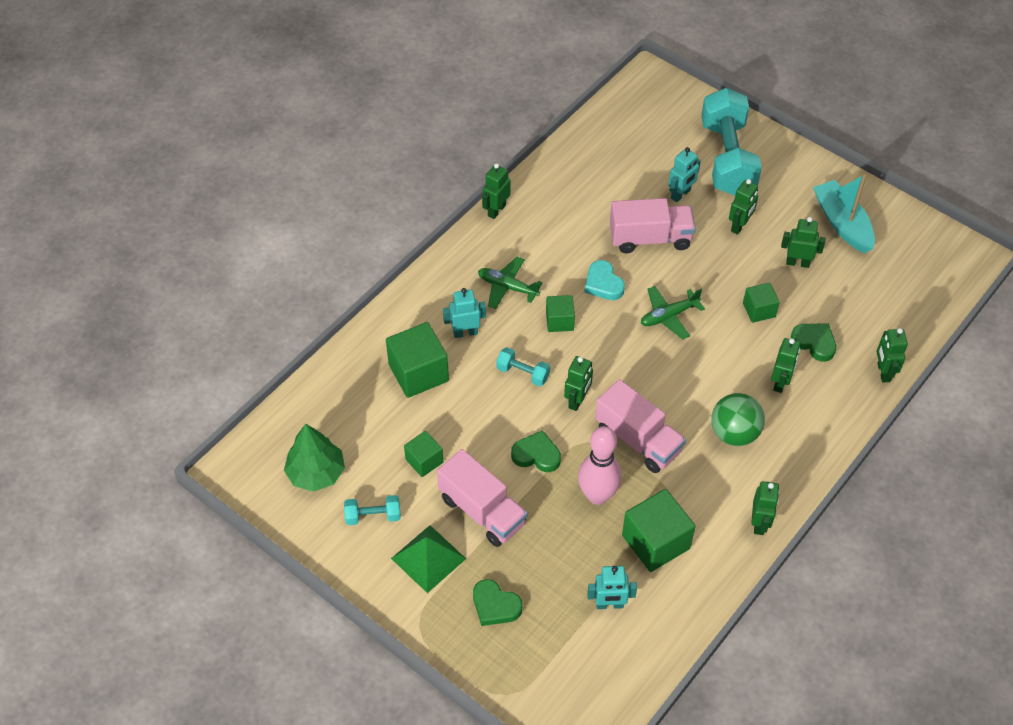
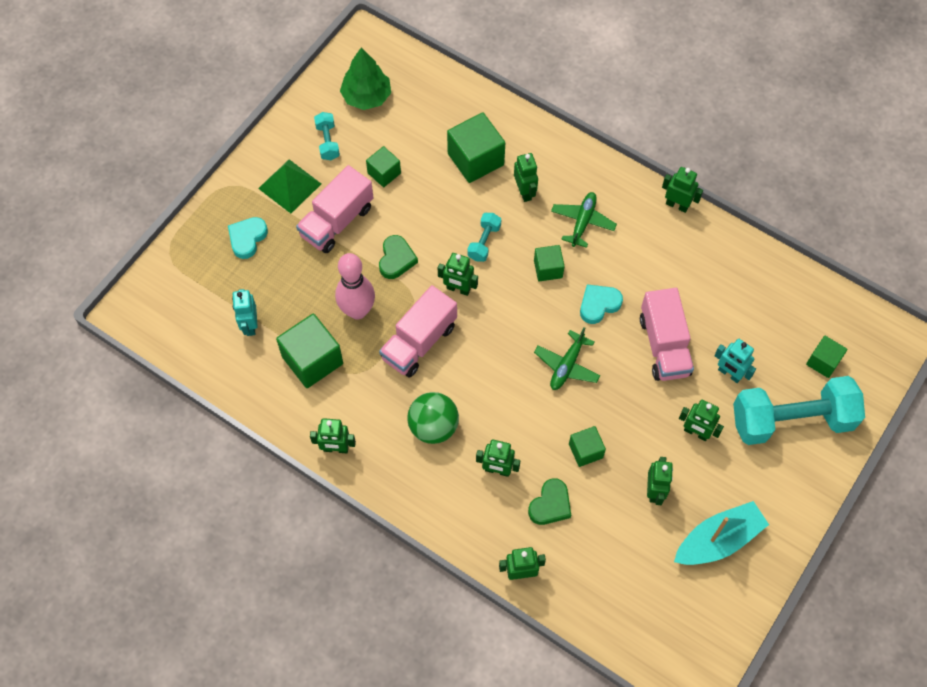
camera: 85 degrees right, 10 degrees up
turquoise robot [443,288,486,338] -> green robot [514,153,538,202]
green heart [473,579,522,626] -> turquoise heart [228,217,268,259]
green plane [641,286,705,340] -> green plane turned 120 degrees counterclockwise [534,327,601,390]
none -> green cube [806,336,847,378]

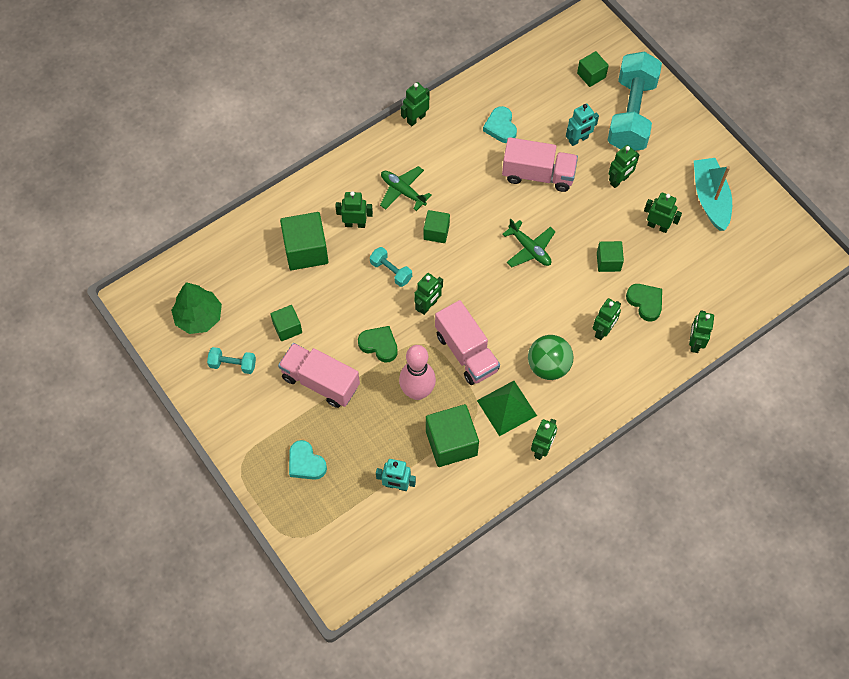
camera: 70 degrees left, 0 degrees up
green pyramid [258,159,321,214] -> green pyramid moved to [477,381,537,436]
pink truck [296,165,374,253] -> pink truck turned 150 degrees clockwise [278,343,360,408]
turquoise heart [580,284,623,324] -> turquoise heart moved to [483,106,517,143]

